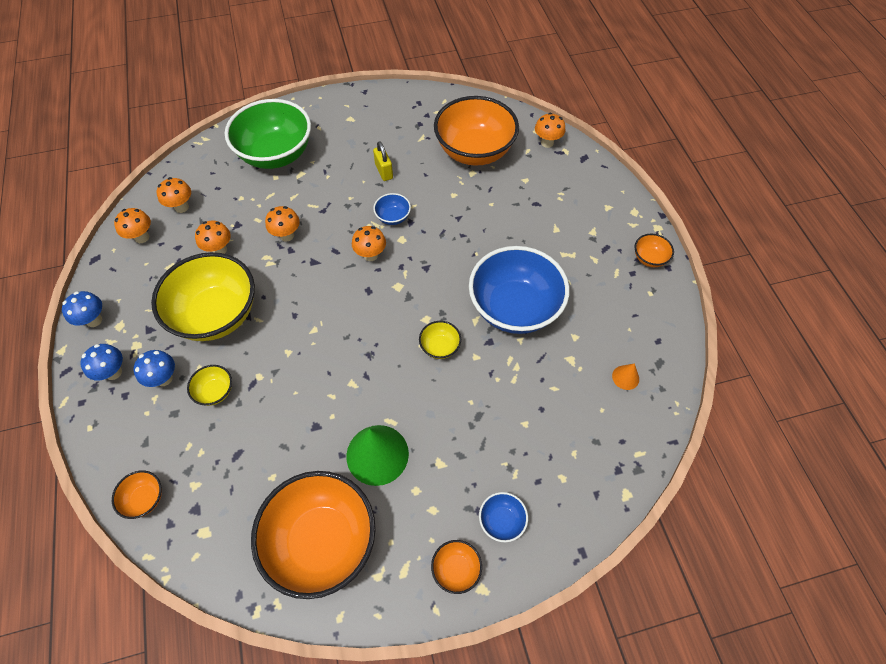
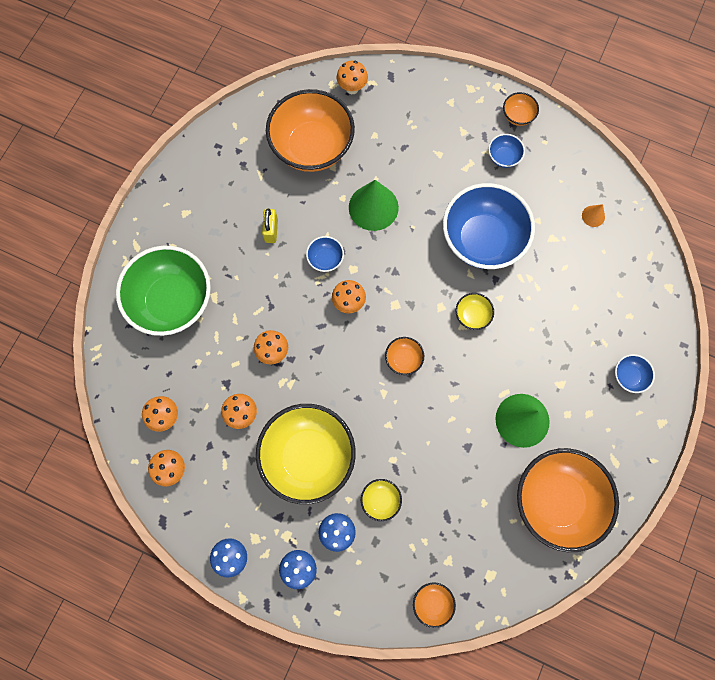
camera: 50 degrees left, 15 degrees up
yellow padlock [373,141,393,181] -> yellow padlock turned 75 degrees clockwise [262,208,278,243]
orange bowl [431,540,482,594] -> orange bowl moved to [385,337,424,375]
none -> green cone [349,180,399,231]
none -> blue bowl [488,134,525,168]

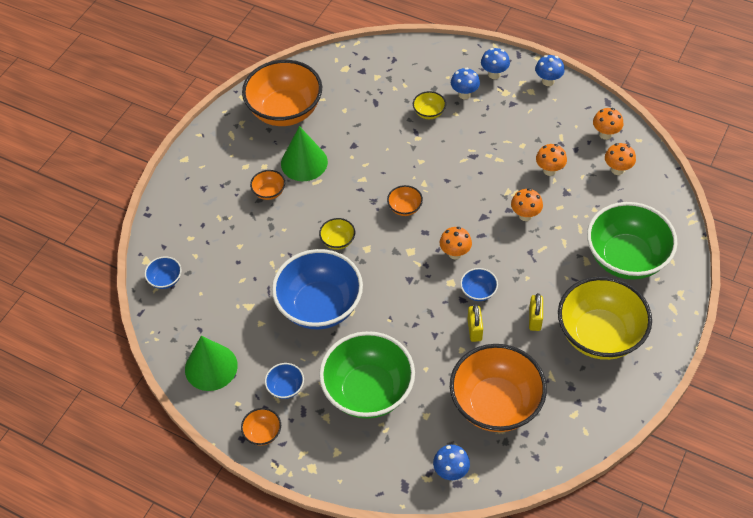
camera: 175 degrees left, 20 degrees down
yellow bowl [256,404,356,504] -> yellow bowl moved to [558,276,652,360]
orange mushroom [337,61,368,94] -> blue mushroom [433,445,470,480]
green cone [349,180,399,231] -> green cone moved to [185,336,238,391]
orange bowl [413,582,456,628] -> orange bowl moved to [250,170,285,200]
orange cone [582,204,605,227] -> none
blue bowl [615,354,655,393] -> blue bowl moved to [145,256,182,289]
none -> green bowl [319,331,415,419]
none -> yellow padlock [468,304,483,342]

